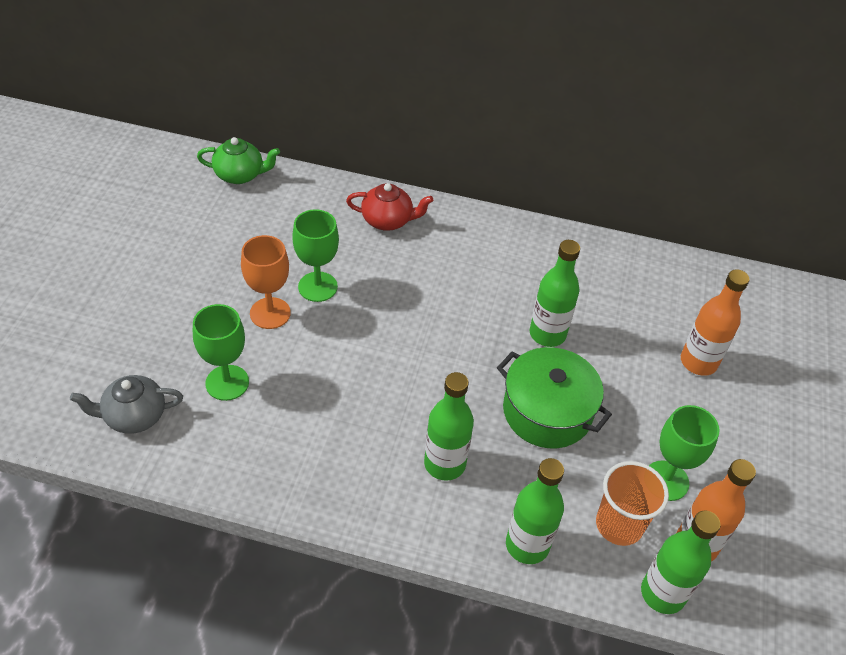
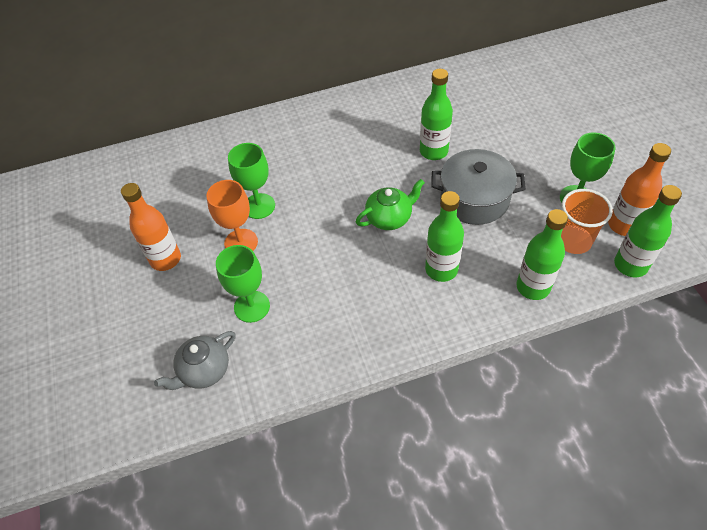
camera: 25 degrees left, 5 degrees up
green teapot [197,137,280,184] -> green teapot moved to [356,179,425,230]
red teapot [346,183,433,231] -> none
green pot [497,347,612,448] -> grey pot [431,149,526,225]
orange bottle [681,269,750,376] -> orange bottle moved to [121,183,181,271]

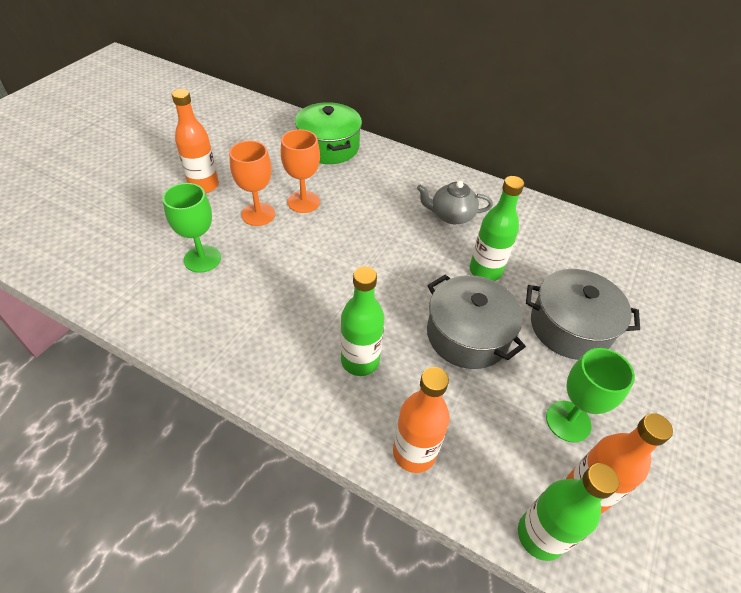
camera: 40 degrees right, 5 degrees down
grey teapot [154,331,236,390] -> grey teapot moved to [417,181,493,224]
green goblet [228,143,275,219] -> orange goblet [281,129,320,213]
green teapot [356,179,425,230] -> none
green bottle [516,209,568,300] -> orange bottle [393,367,450,473]
orange cup [561,189,613,254] -> none
none -> green pot [295,102,362,164]
none -> grey pot [526,269,640,360]

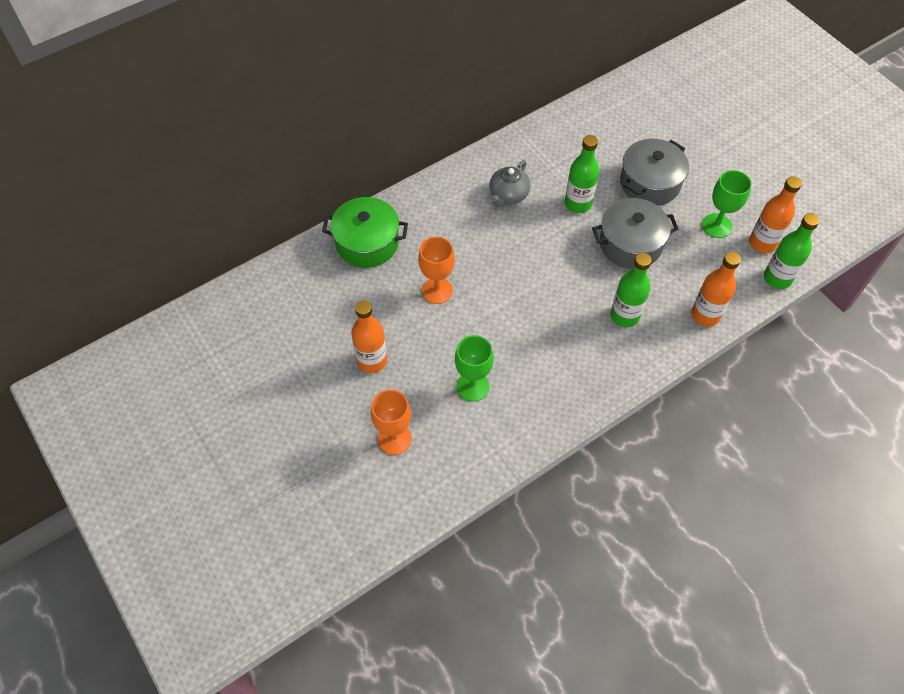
camera: 60 degrees left, 10 degrees up
orange goblet [229,141,275,226] -> orange goblet moved to [371,390,412,455]

